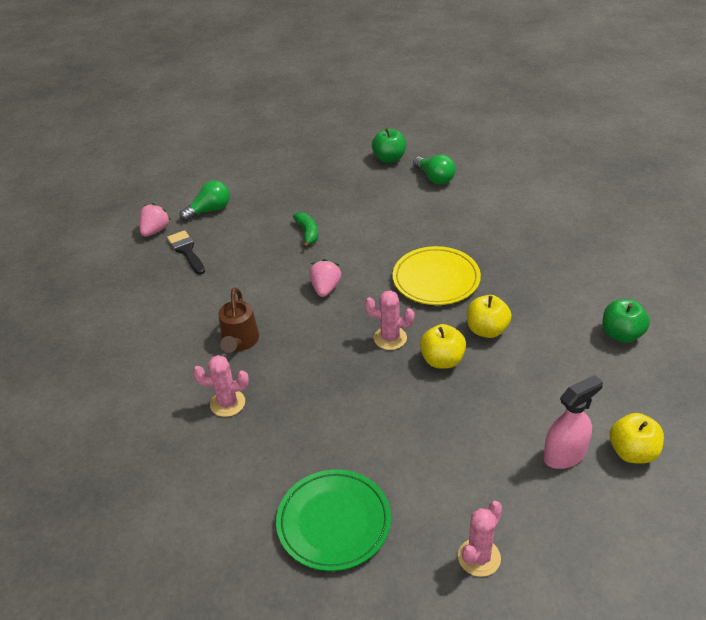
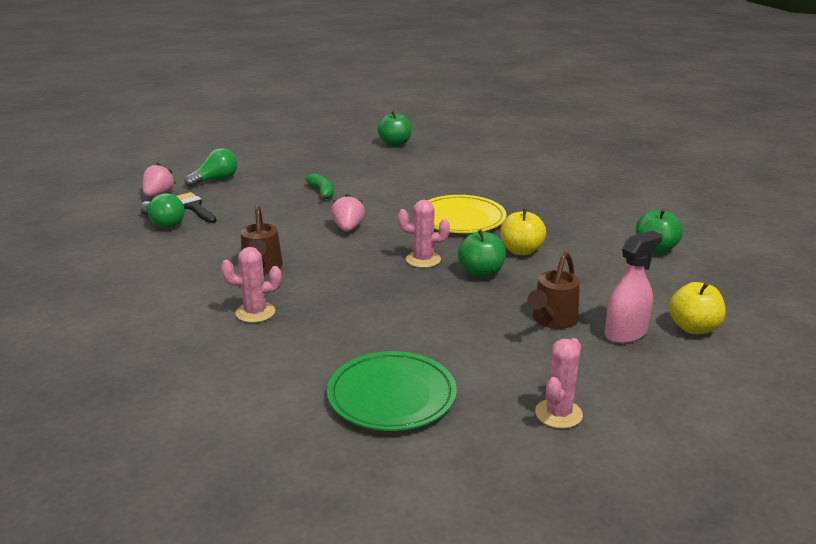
camera: 10 degrees left, 15 degrees down
green light bulb [413,155,456,184] -> green light bulb moved to [140,193,185,228]
yellow apple [420,324,466,369] -> green apple [458,229,506,278]
none -> brown watering can [527,251,580,329]

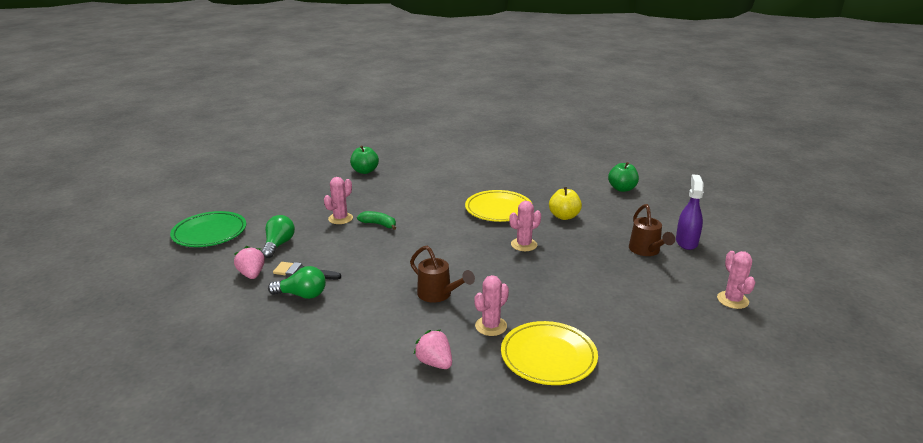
camera: 40 degrees left, 0 degrees up
green plate [327,351,457,431] -> green plate moved to [170,211,247,247]
pink strawberry [331,194,365,232] -> pink strawberry moved to [413,330,452,369]
green apple [458,229,506,278] -> none
pink spray bottle [605,230,662,344] -> purple spray bottle [676,174,704,250]
yellow apple [669,282,726,334] -> none
none -> pink cactus [324,177,353,224]
none -> yellow plate [501,321,598,385]

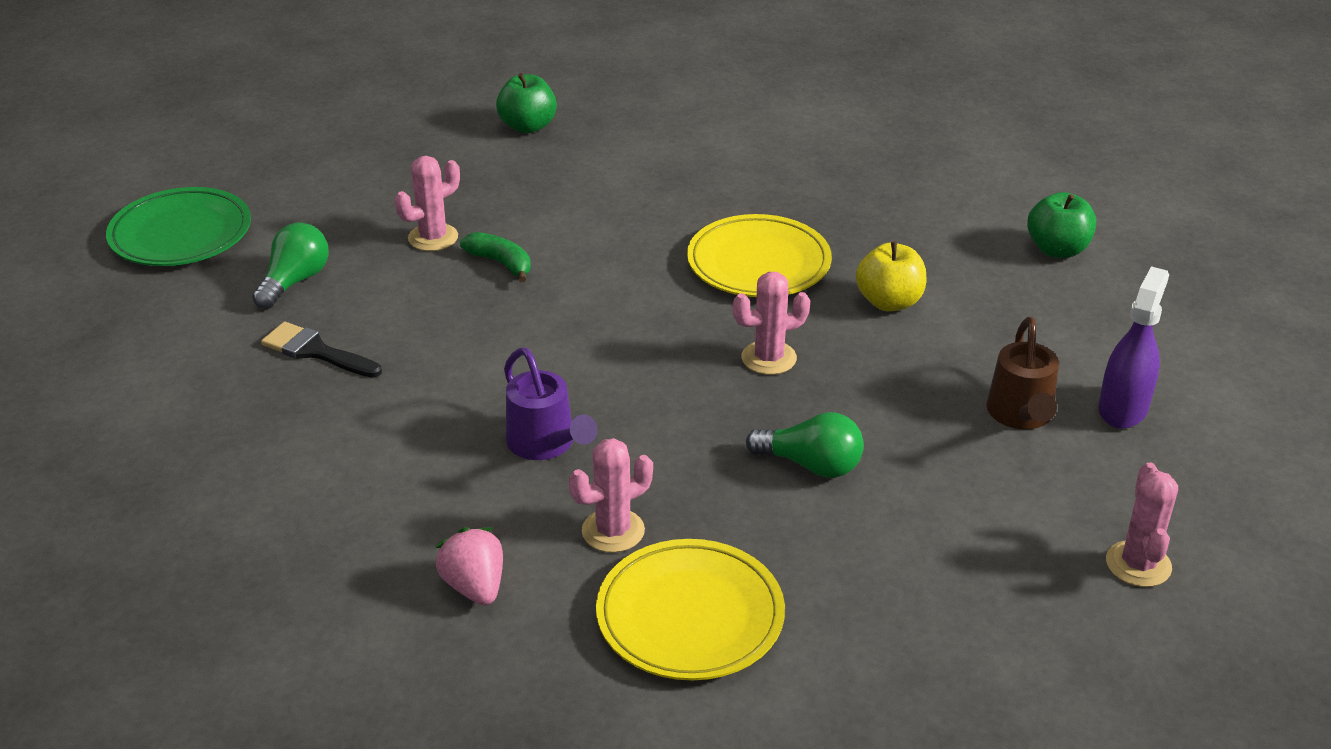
camera: 15 degrees right, 10 degrees up
pink strawberry [234,246,265,279] -> none
green light bulb [268,266,326,299] -> green light bulb moved to [746,412,864,478]
brown watering can [410,246,475,303] -> purple watering can [504,348,598,460]

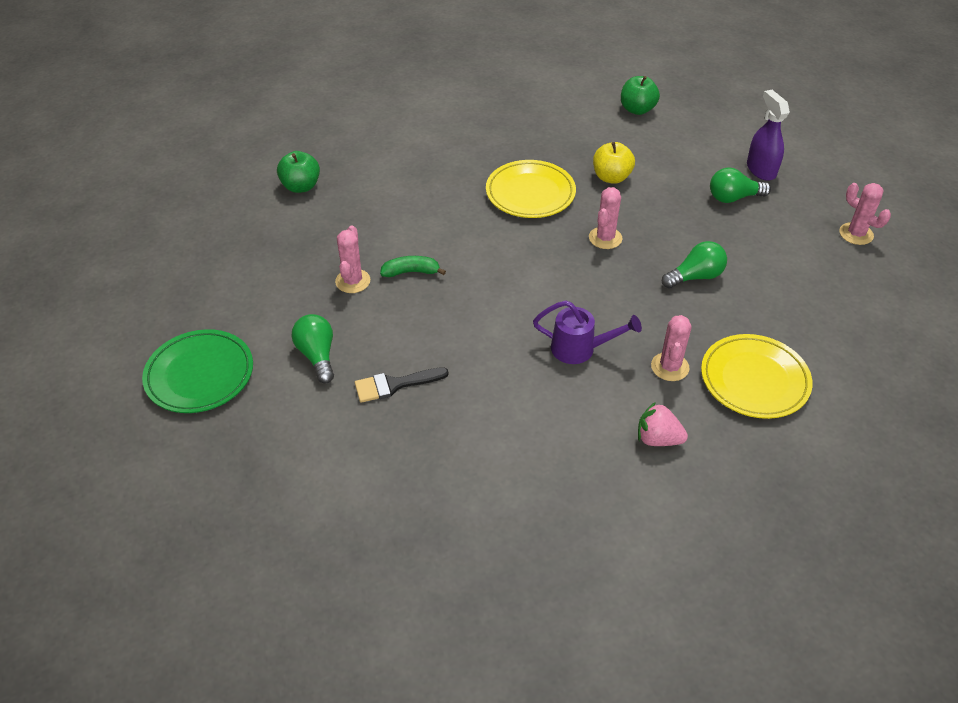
camera: 45 degrees left, 10 degrees up
brown watering can [987,317,1059,429] -> green light bulb [710,167,771,203]

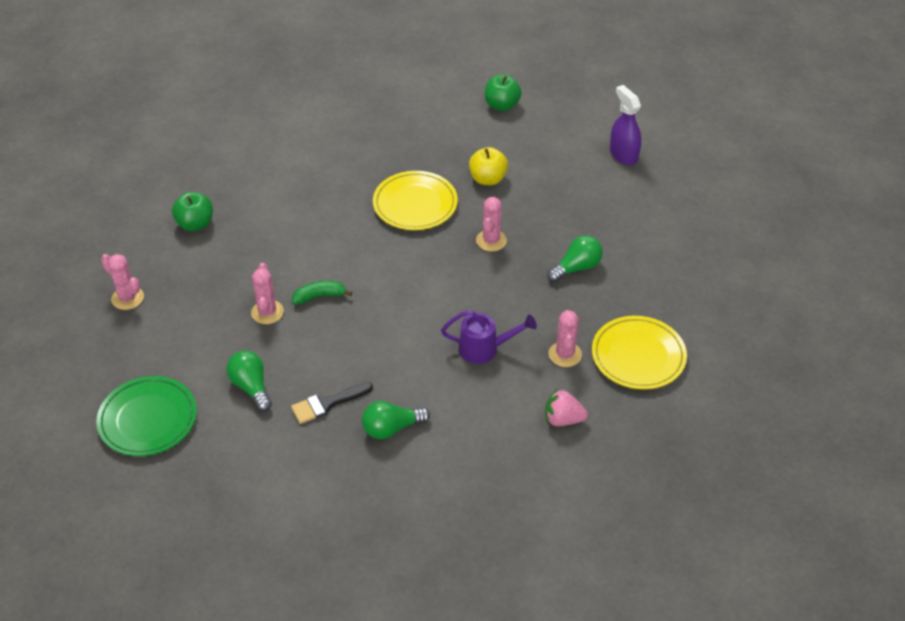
camera: 10 degrees left, 0 degrees up
green light bulb [710,167,771,203] -> green light bulb moved to [362,401,430,439]
pink cactus [839,183,891,245] -> pink cactus moved to [101,254,144,310]

